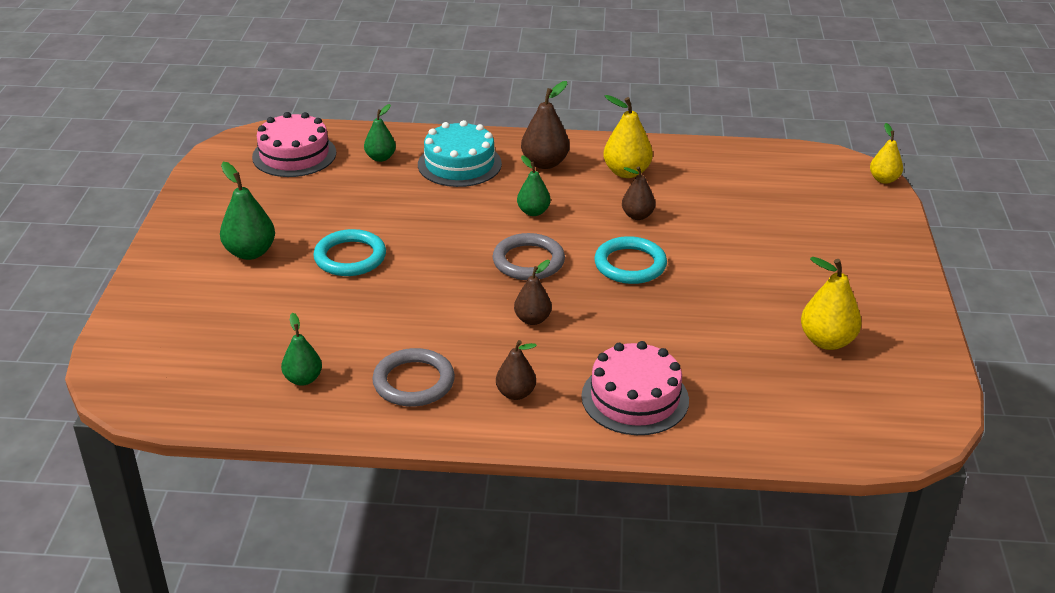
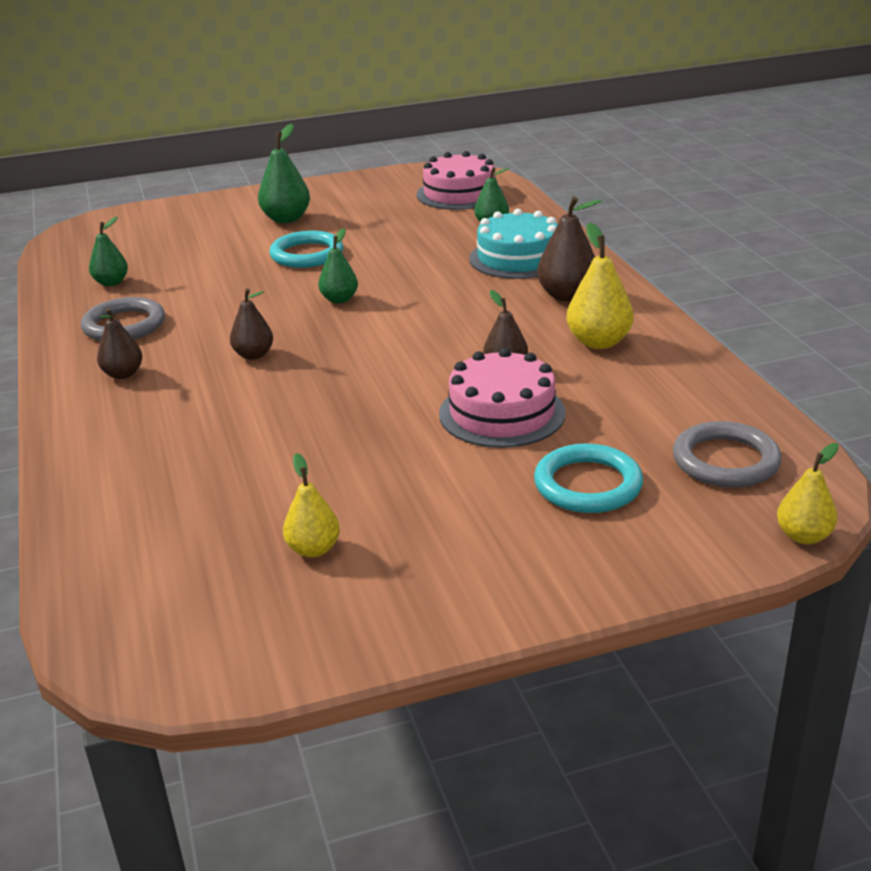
camera: 70 degrees right, 5 degrees down
grey ring [493,233,565,280] -> grey ring moved to [673,421,782,488]
green pear [517,155,551,216] -> green pear moved to [318,228,358,303]
pink cake [581,341,689,435] -> pink cake moved to [439,348,566,448]
turquoise ring [594,236,667,284] -> turquoise ring moved to [534,443,643,513]
yellow pear [801,257,862,350] -> yellow pear [283,453,340,558], size x0.65

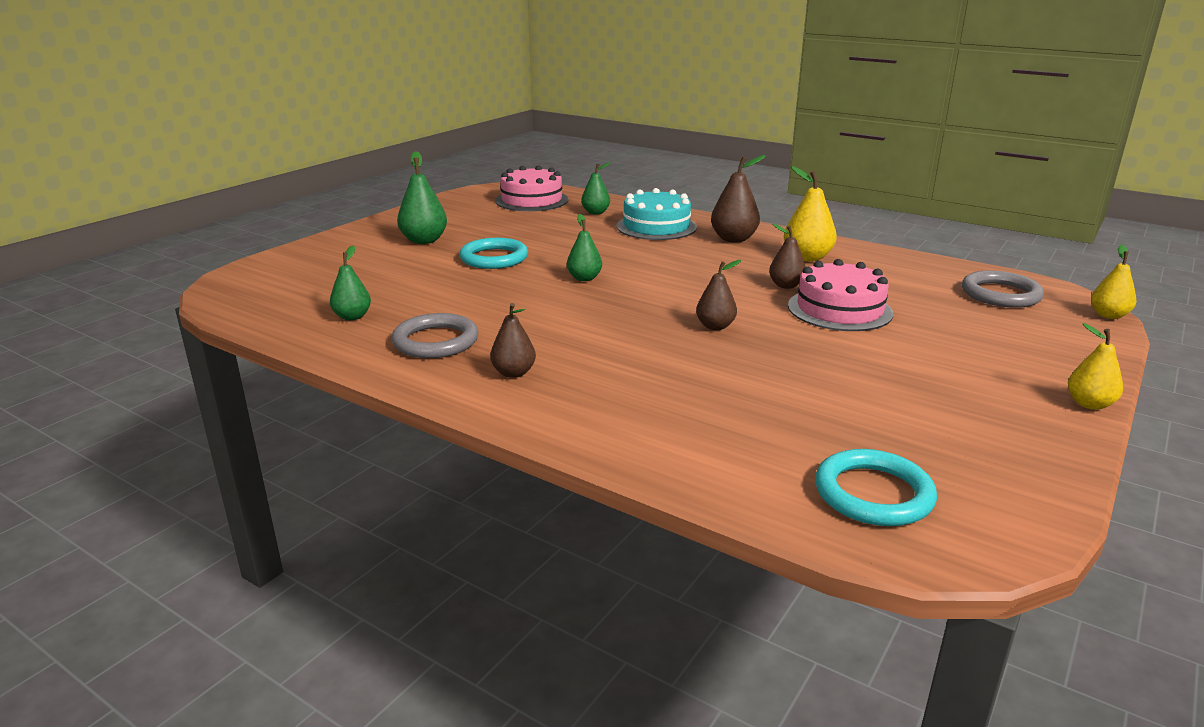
camera: 40 degrees left, 5 degrees down
brown pear [230,288,273,360] -> brown pear moved to [696,260,742,330]
yellow pear [283,453,340,558] -> yellow pear moved to [1068,323,1123,410]
turquoise ring [534,443,643,513] -> turquoise ring moved to [815,449,937,526]

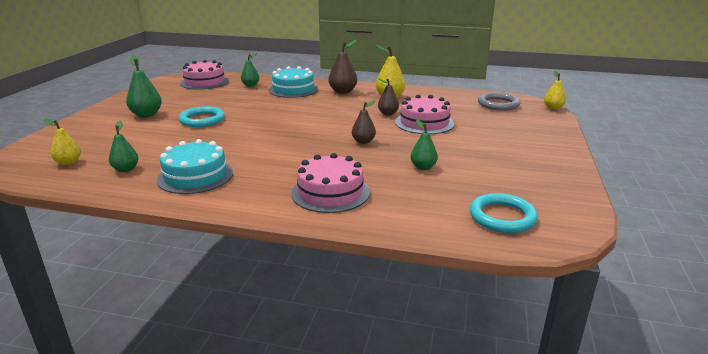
camera: 20 degrees left, 0 degrees up
grey ring [392,313,478,358] -> turquoise cake [157,139,233,194]
brown pear [490,303,536,378] -> none
green pear [567,214,602,281] -> green pear moved to [410,120,438,170]
yellow pear [1068,323,1123,410] -> yellow pear moved to [44,119,81,165]
none -> pink cake [291,153,370,213]

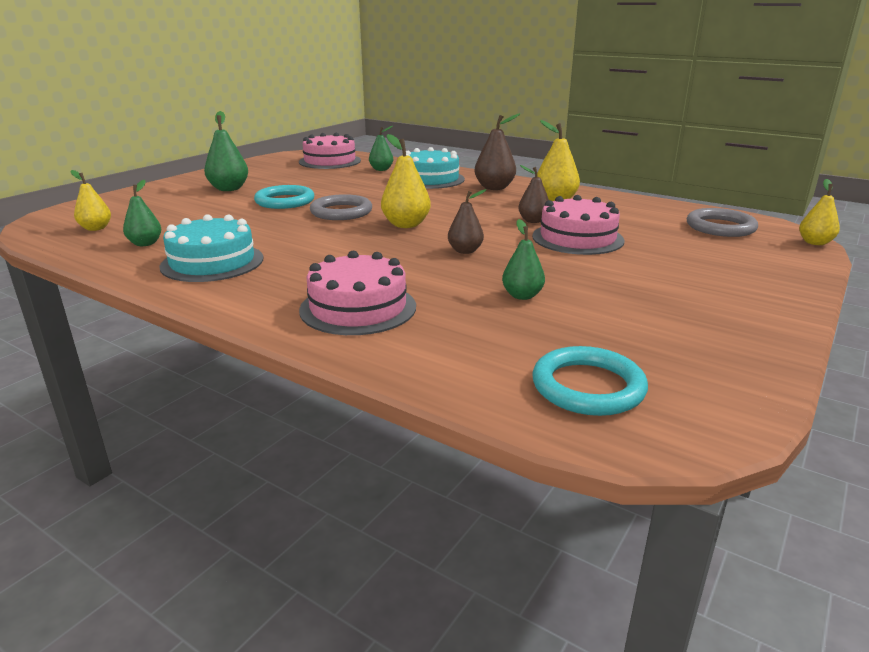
camera: 20 degrees right, 0 degrees up
none -> grey ring [310,194,372,220]
none -> yellow pear [381,134,431,228]

